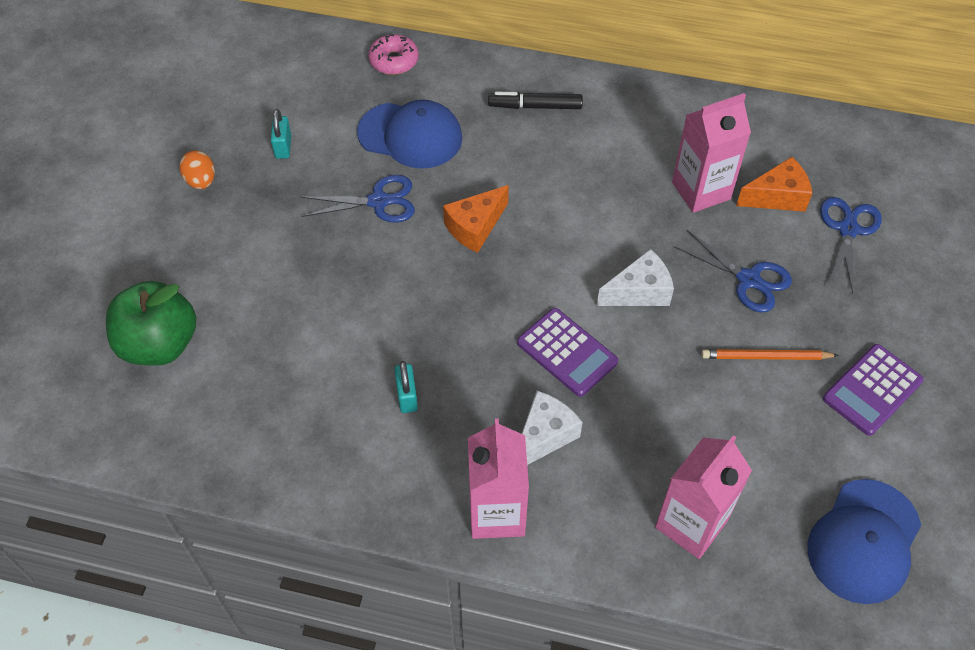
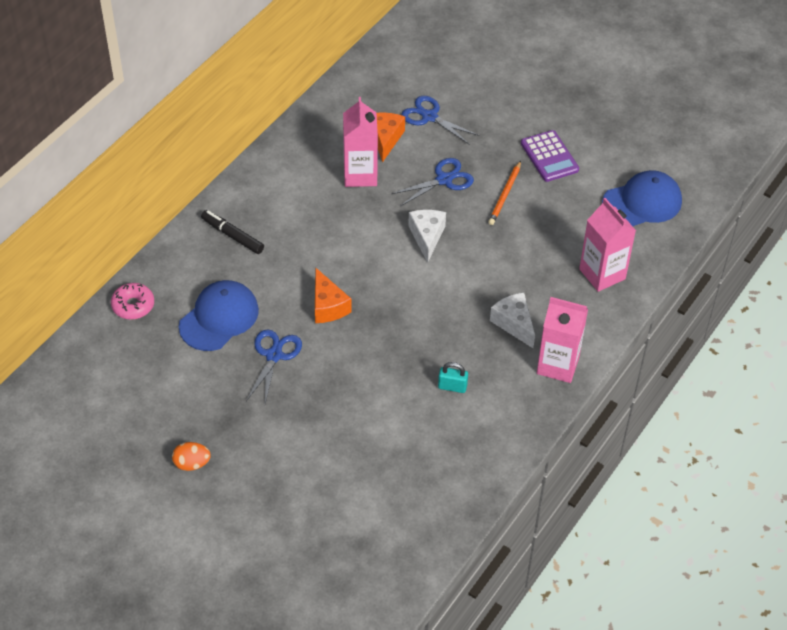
camera: 70 degrees left, 5 degrees down
green apple [106,281,196,366] -> none
turquoise padlock [271,109,291,159] -> none
black marker [488,92,583,109] -> black marker turned 105 degrees clockwise [201,210,264,254]
purple calculator [517,308,618,397] -> none
blue cap [807,479,921,604] -> blue cap turned 75 degrees counterclockwise [602,170,682,226]

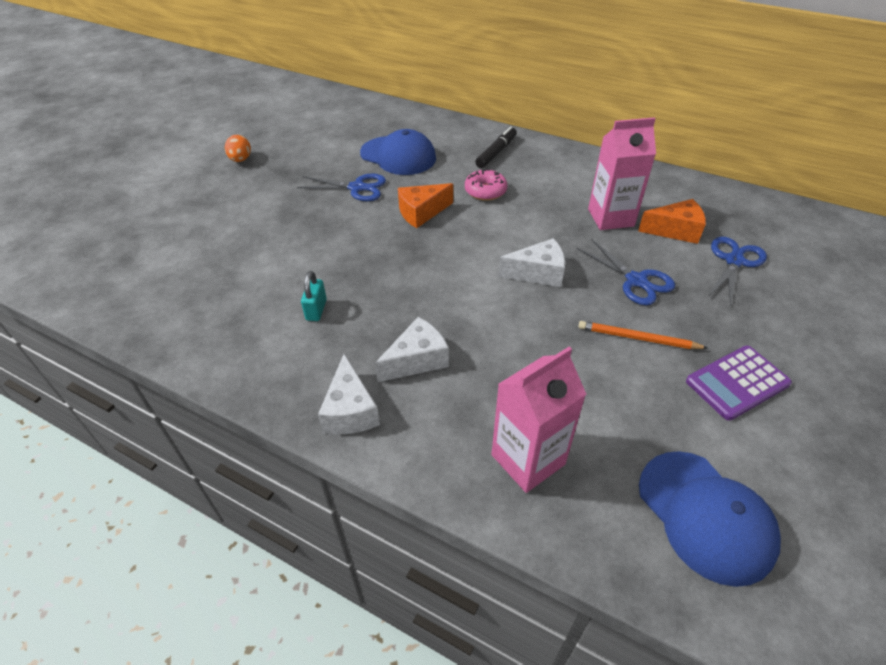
camera: 85 degrees right, 5 degrees down
pink donut [111,283,154,320] -> pink donut moved to [465,169,507,201]
pink carton [537,297,588,383] -> white cheese [318,354,380,434]

